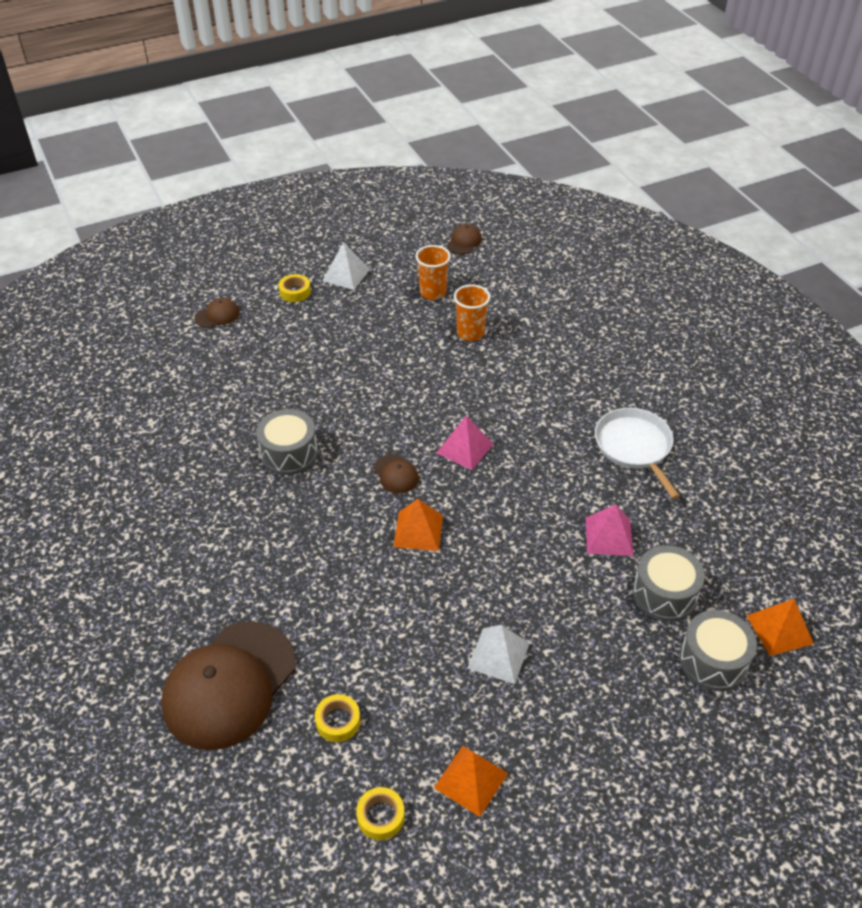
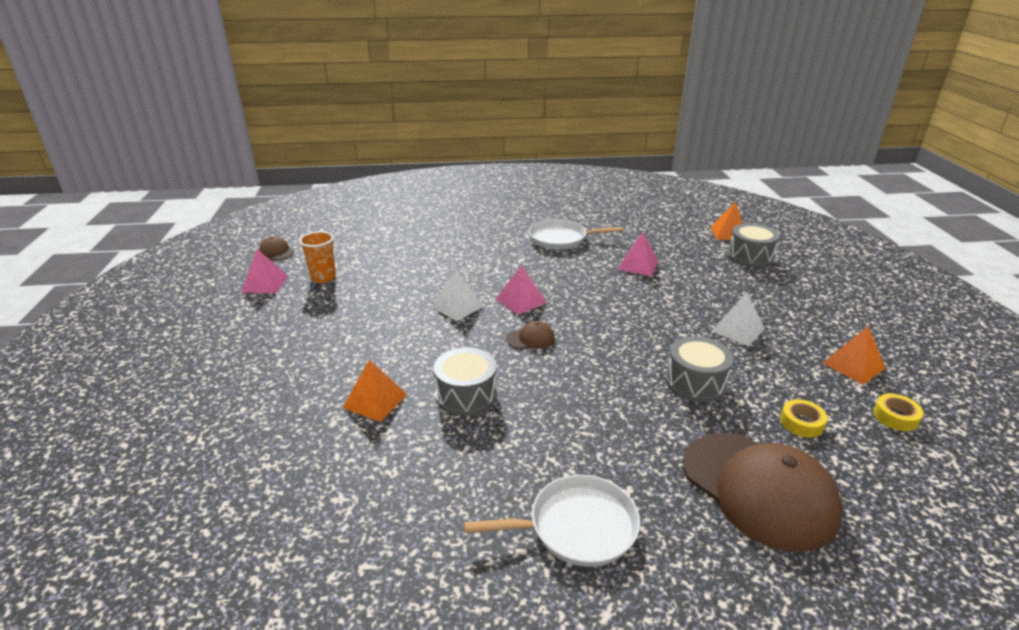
camera: 70 degrees left, 15 degrees down
brown cap [194,298,240,328] -> none
yellow tape [279,274,311,302] -> none
white pyramid [322,242,370,290] -> white pyramid moved to [432,271,484,321]
orange pyramid [393,499,443,551] -> orange pyramid moved to [343,360,407,422]
orange cup [454,284,490,341] -> none
grey drum [633,545,705,622] -> grey drum moved to [665,336,734,402]
none -> pink pyramid [241,249,288,293]
none -> white pan [464,475,640,567]

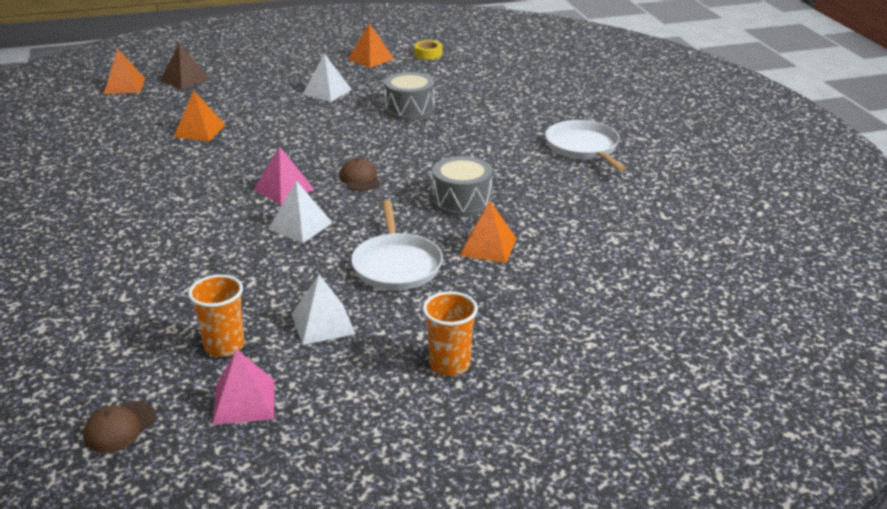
camera: 100 degrees left, 0 degrees up
white pan [529,219,623,250] -> white pan moved to [351,200,443,291]
pink pyramid [618,231,658,276] -> orange pyramid [174,91,225,141]
brown cap [683,433,843,552] -> none
grey drum [728,223,780,267] -> brown pyramid [160,43,209,90]
yellow tape [780,399,828,438] -> none
none -> white pyramid [292,275,356,345]
none -> orange cup [422,291,478,376]

